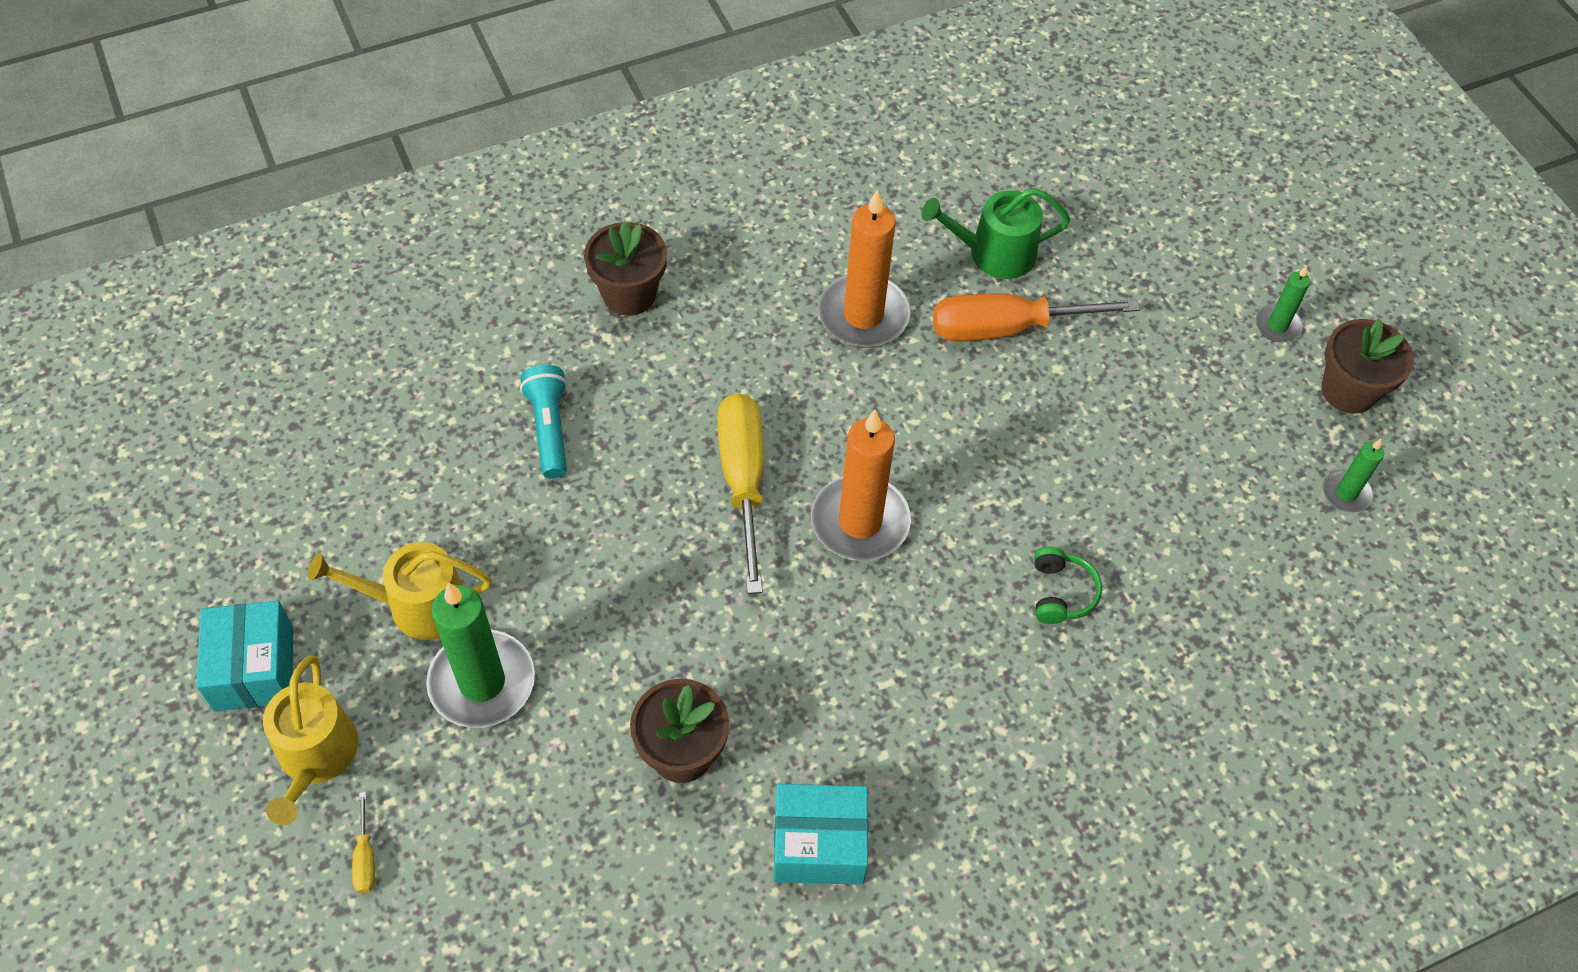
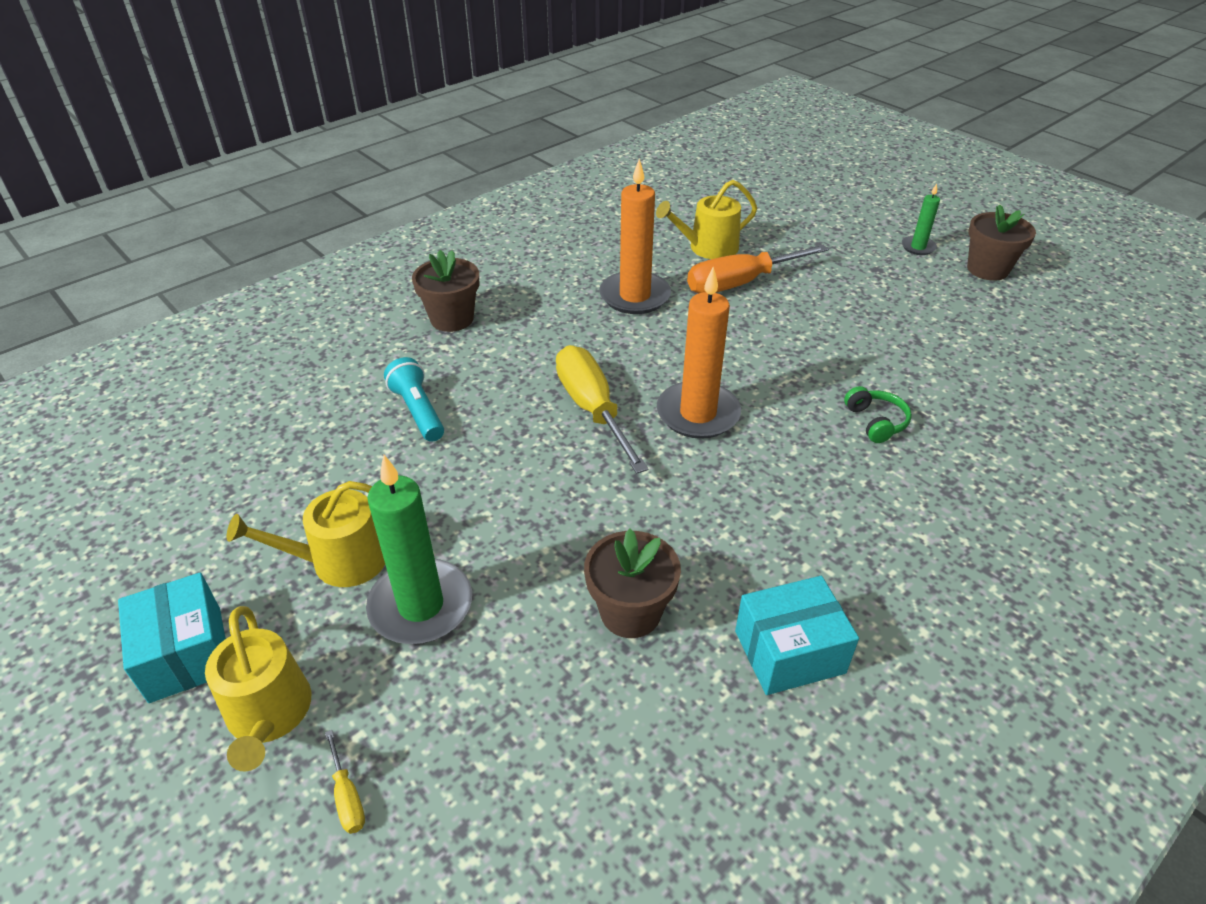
camera: 15 degrees left, 15 degrees down
green watering can [921,188,1070,279] -> yellow watering can [656,180,757,259]
green candle [1323,439,1384,512] -> none

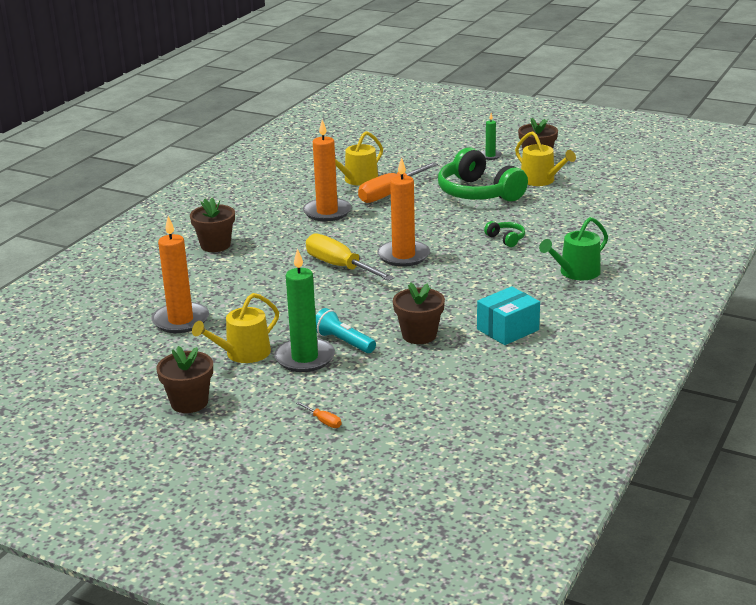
camera: 20 degrees left, 15 degrees down
turquoise box [118,572,226,703] -> brown flower pot [156,346,213,413]
yellow watering can [205,606,311,772] -> yellow watering can moved to [515,131,576,186]
yellow screwdriver [325,730,365,834] -> orange screwdriver [296,402,341,428]
turquoise flashlight [384,357,444,442] -> turquoise flashlight moved to [316,308,376,353]
none -> orange candle [152,216,209,333]
none -> green headphones [438,147,528,202]
none -> green watering can [539,217,608,280]

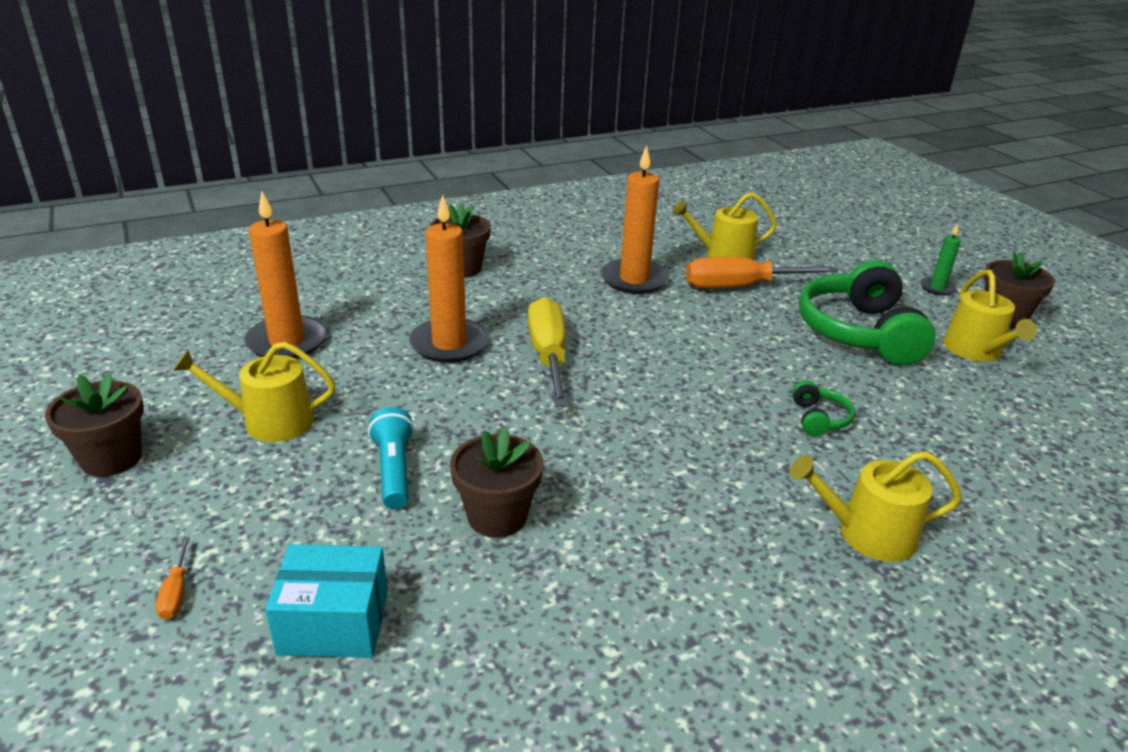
camera: 35 degrees right, 5 degrees up
green candle [274,248,335,372] -> none
orange candle [377,157,430,267] -> orange candle moved to [409,195,488,363]
turquoise box [477,286,540,345] -> turquoise box moved to [265,544,388,658]
green watering can [539,217,608,280] -> yellow watering can [790,451,962,562]

